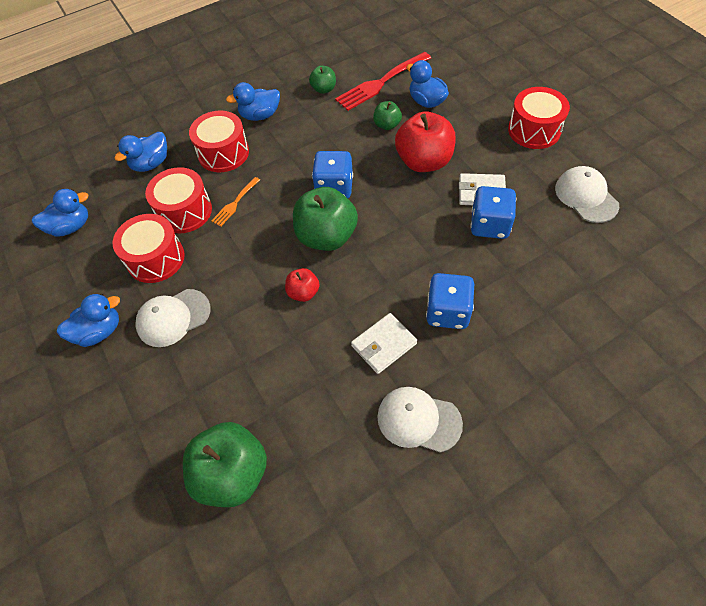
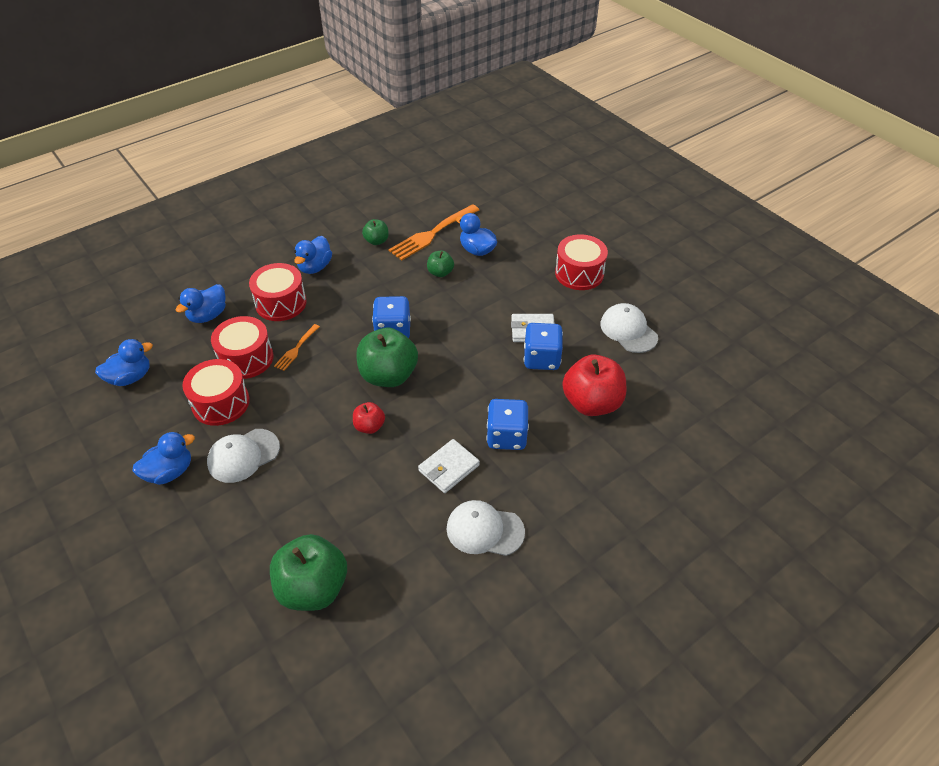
camera: 10 degrees left, 10 degrees down
blue duck [226,82,280,121] -> blue duck turned 45 degrees counterclockwise [294,236,332,274]
red fork [335,52,431,111] -> orange fork [388,204,479,261]
red apple [395,111,456,172] -> red apple moved to [562,355,626,416]

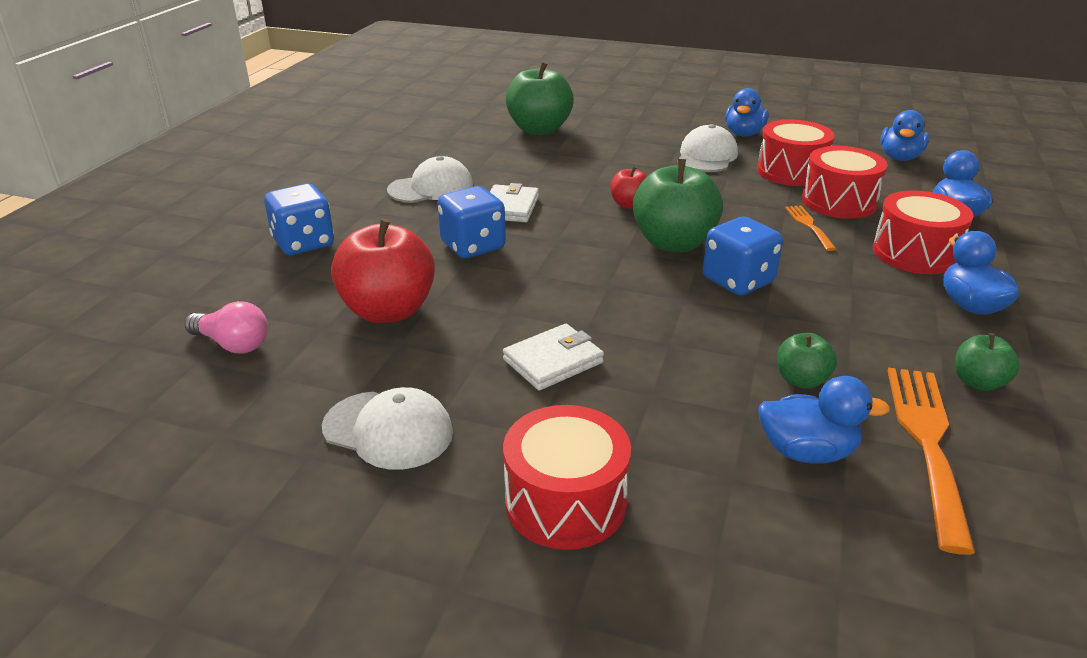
camera: 145 degrees right, 15 degrees down
blue dice [524,323,563,370] -> blue dice moved to [264,184,334,255]
none -> pink light bulb [184,301,268,353]

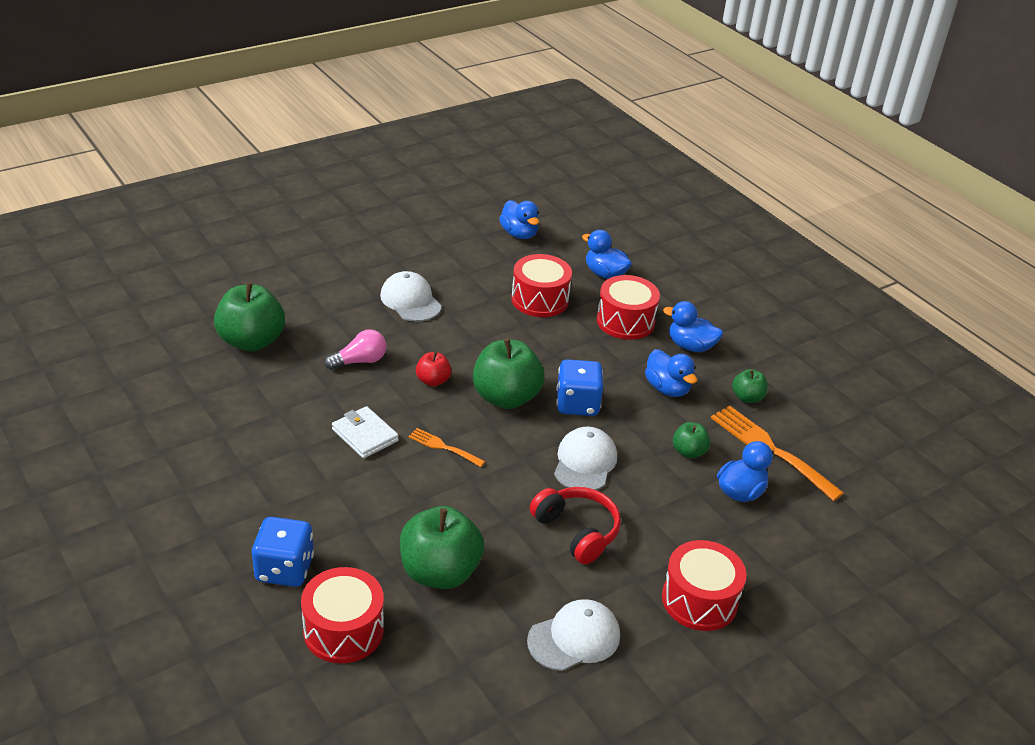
camera: 55 degrees left, 5 degrees up
pink light bulb [184,301,268,353] -> pink light bulb moved to [325,329,386,370]
red apple [331,218,435,323] -> green apple [400,506,484,589]
white cap [387,156,473,203] -> white cap moved to [554,427,617,490]
blue dice [438,186,506,258] -> none
white wallet [503,324,604,390] -> red headphones [530,487,621,564]
blue duck [725,88,769,137] -> blue duck moved to [645,349,697,397]
red drum [757,120,835,186] -> red drum moved to [301,567,384,663]
orange fork [785,206,836,251] -> orange fork moved to [408,428,485,467]

